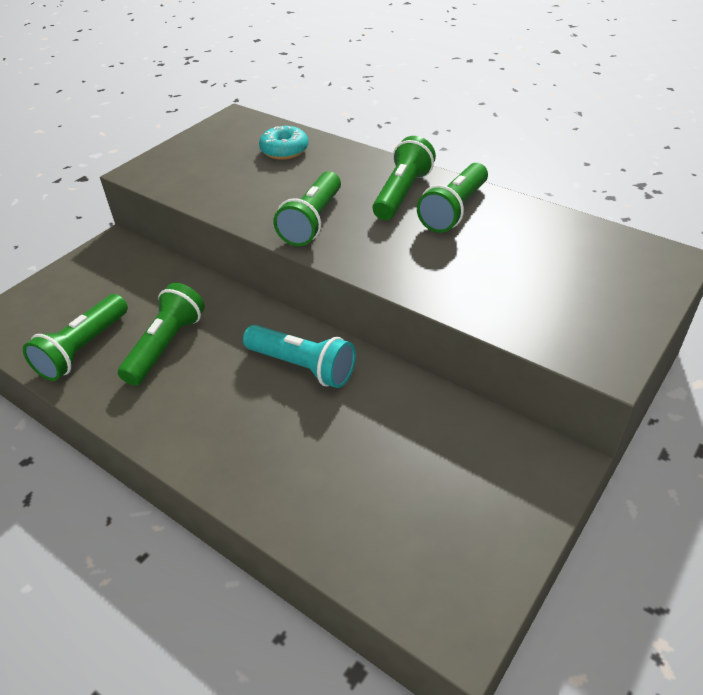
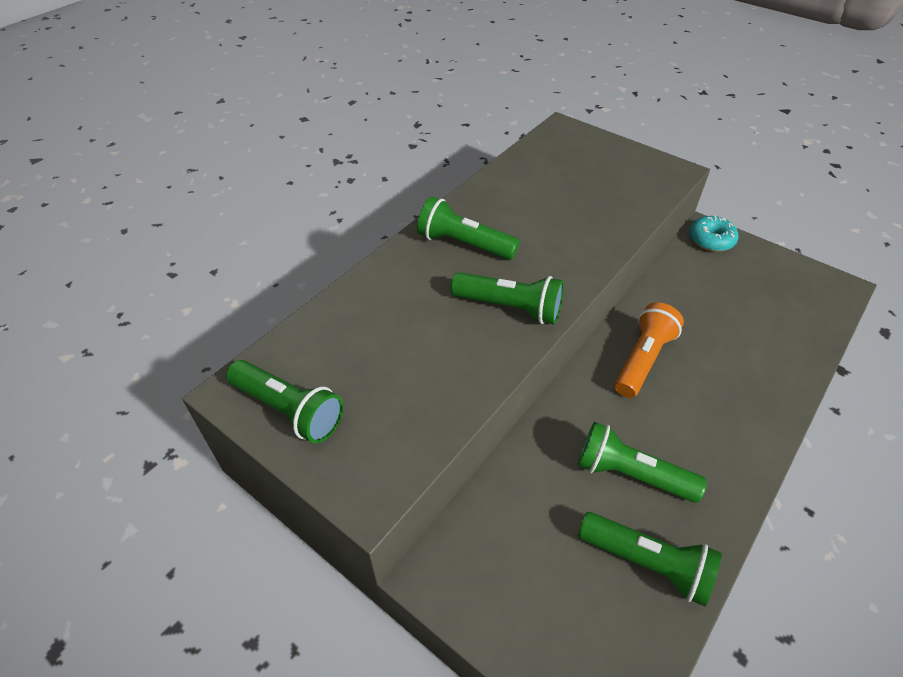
camera: 90 degrees left, 5 degrees up
turquoise flashlight [243,325,356,388] -> orange flashlight [614,302,684,398]
turquoise donut [259,126,308,160] -> turquoise donut moved to [689,216,738,252]
green flashlight [417,163,488,233] -> green flashlight moved to [226,360,343,443]

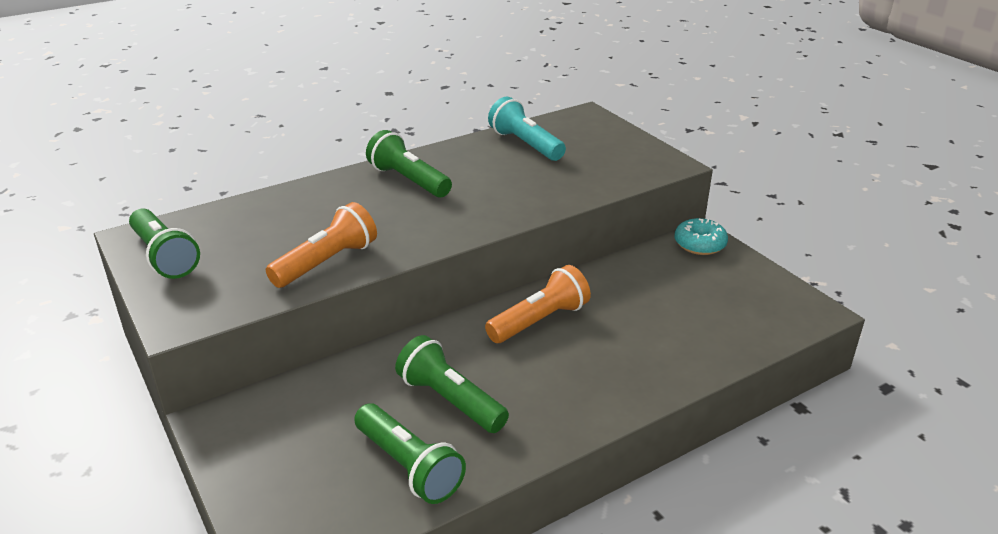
camera: 20 degrees right, 15 degrees down
green flashlight [451,272,564,324] -> none
none -> orange flashlight [266,202,377,288]
none -> turquoise flashlight [488,97,566,161]

